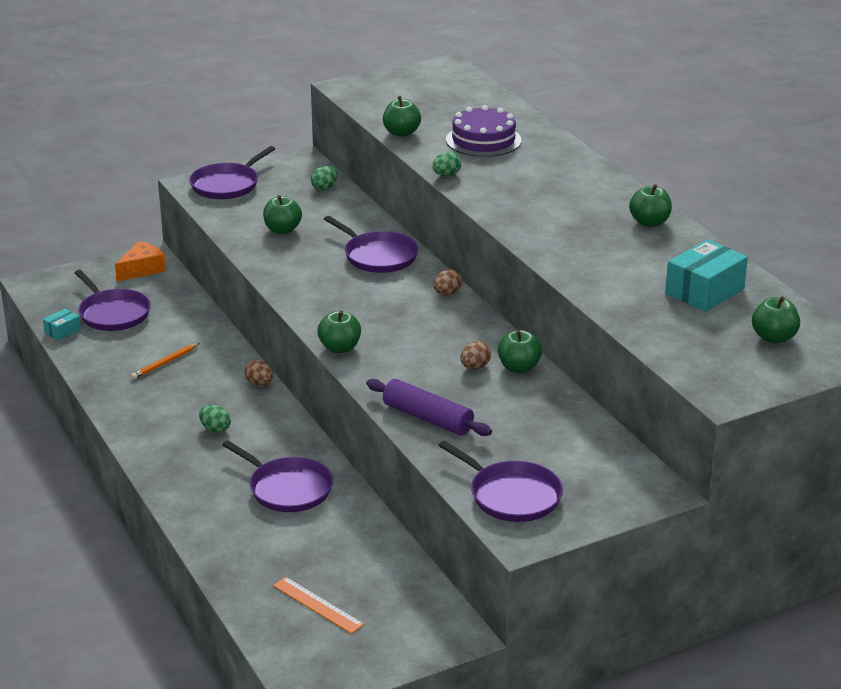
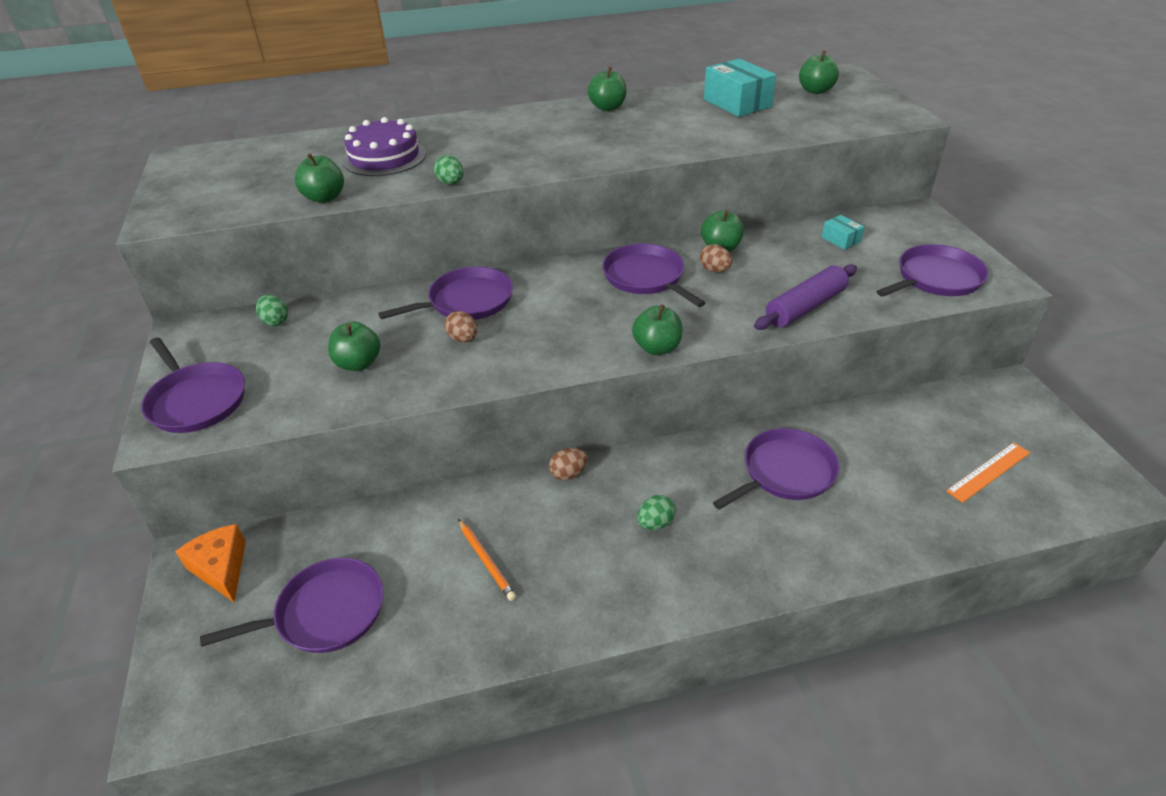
camera: 75 degrees left, 10 degrees up
turquoise box [43,308,81,341] -> turquoise box moved to [822,215,864,250]
brown egg [434,269,462,295] -> brown egg moved to [444,311,477,342]
none -> purple pan [602,244,706,307]

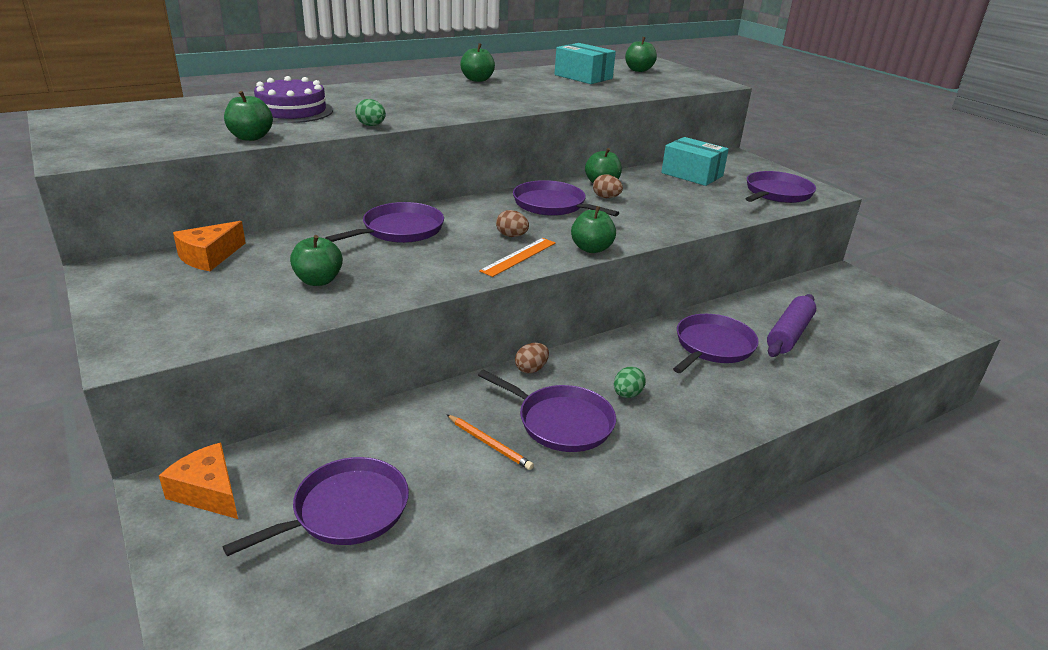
camera: 20 degrees left, 10 degrees down
purple pan [141,337,245,433] -> purple pan moved to [478,370,616,452]
green egg [256,294,288,326] -> orange cheese [173,221,245,271]
brown egg [444,311,477,342] -> brown egg moved to [496,210,529,237]
purple rolling pin [754,264,857,330] -> purple rolling pin moved to [767,294,816,357]
turquoise box [822,215,864,250] -> turquoise box [661,137,729,186], size x1.96
orange ruler [946,442,1030,503] -> orange ruler moved to [479,238,556,277]

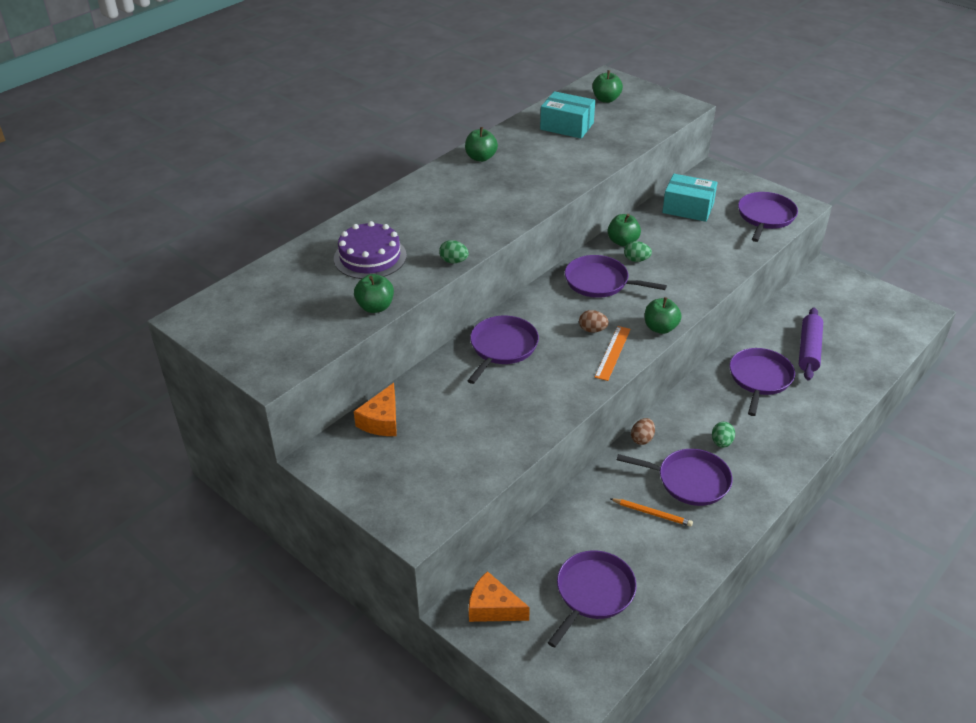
camera: 15 degrees left, 10 degrees up
green apple [290,235,343,286] -> none
brown egg [593,174,623,198] -> green egg [624,241,652,262]

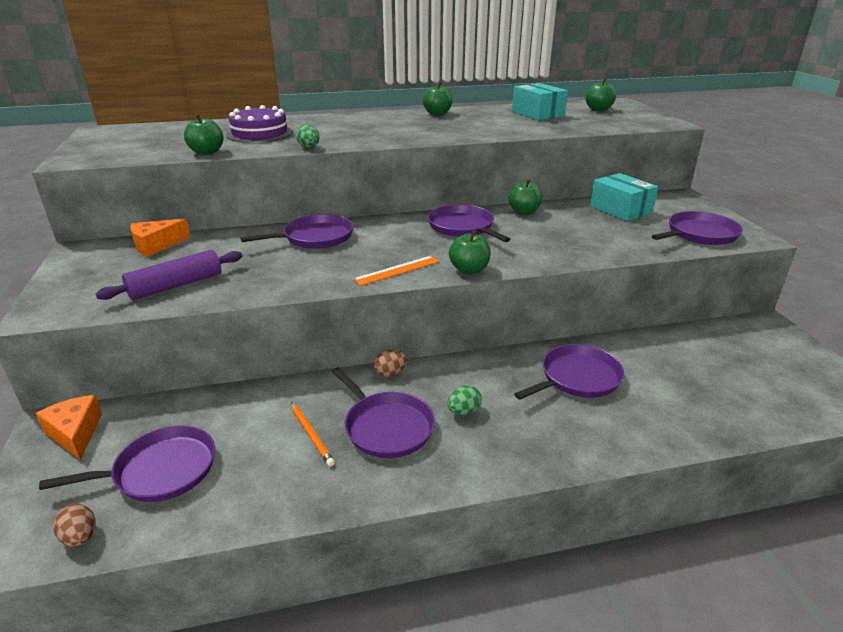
camera: 35 degrees right, 10 degrees down
brown egg [579,310,609,333] -> brown egg moved to [53,504,96,547]
green egg [624,241,652,262] -> none
purple rolling pin [799,308,823,380] -> purple rolling pin moved to [95,250,242,300]

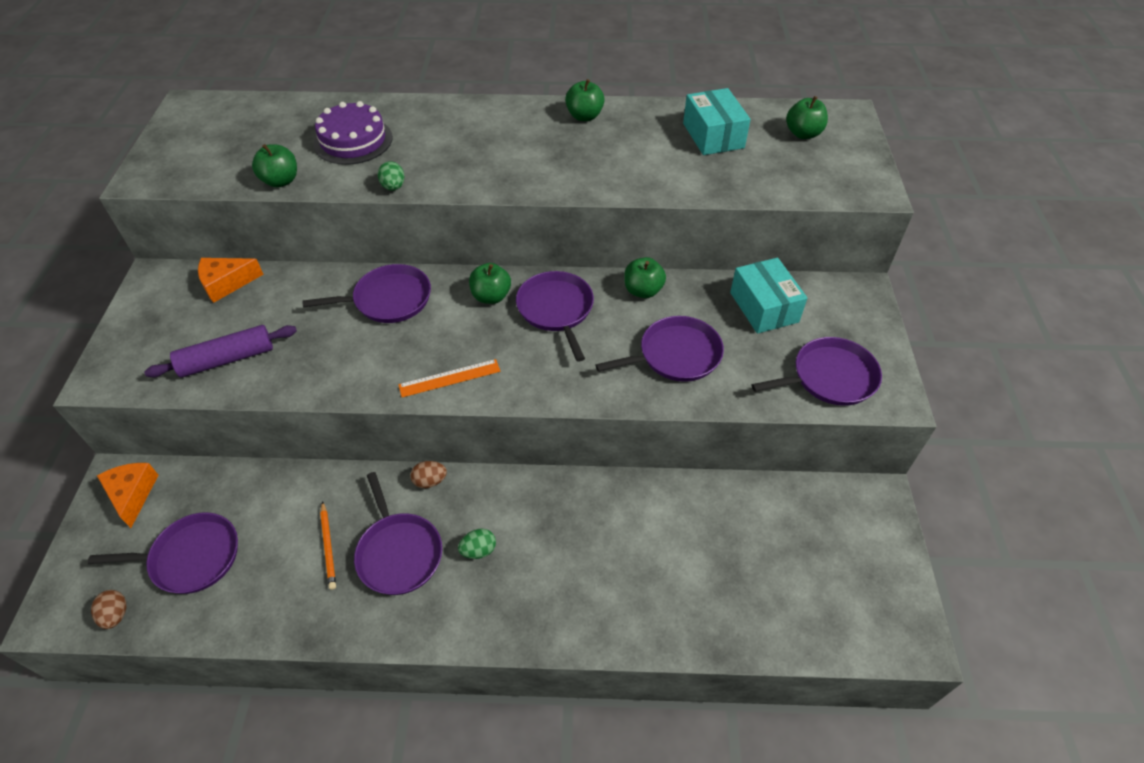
camera: 15 degrees right, 20 degrees up
green apple [449,230,491,274] -> green apple moved to [469,263,511,304]
purple pan [514,344,625,400] -> purple pan moved to [595,316,724,382]

